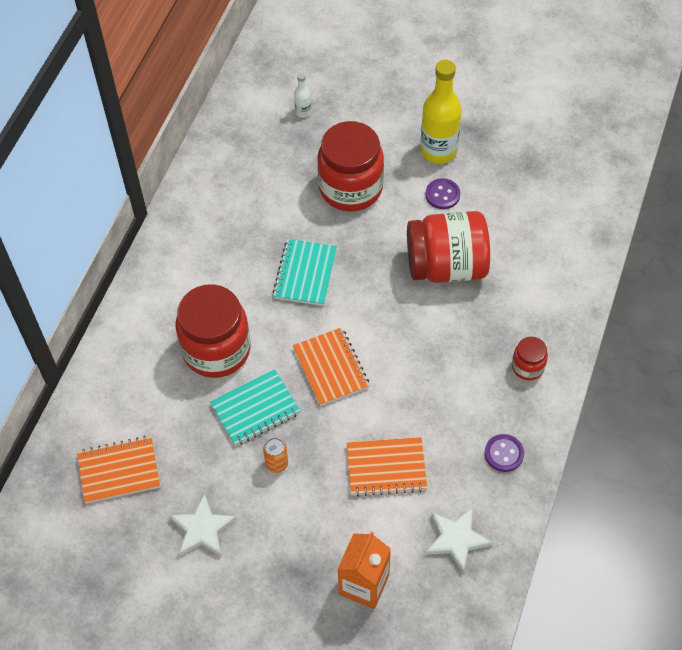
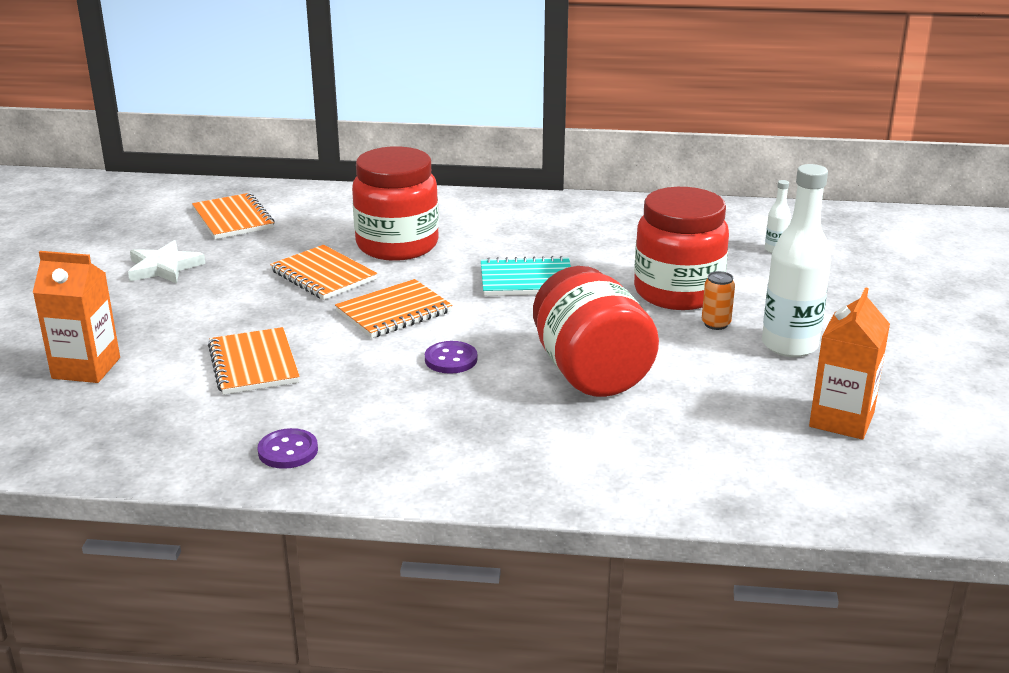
camera: 75 degrees right, 30 degrees down
turquoise notebook [210,369,300,446] -> orange notebook [270,245,377,300]
orange can [263,438,288,473] -> orange can moved to [702,271,735,330]
yellow bottle [420,60,462,164] -> white bottle [762,164,831,357]
purple button [425,178,460,209] -> purple button moved to [425,341,477,374]
white star [425,507,493,573] -> none
red jar [512,337,548,380] -> none
none -> orange carton [809,287,890,440]

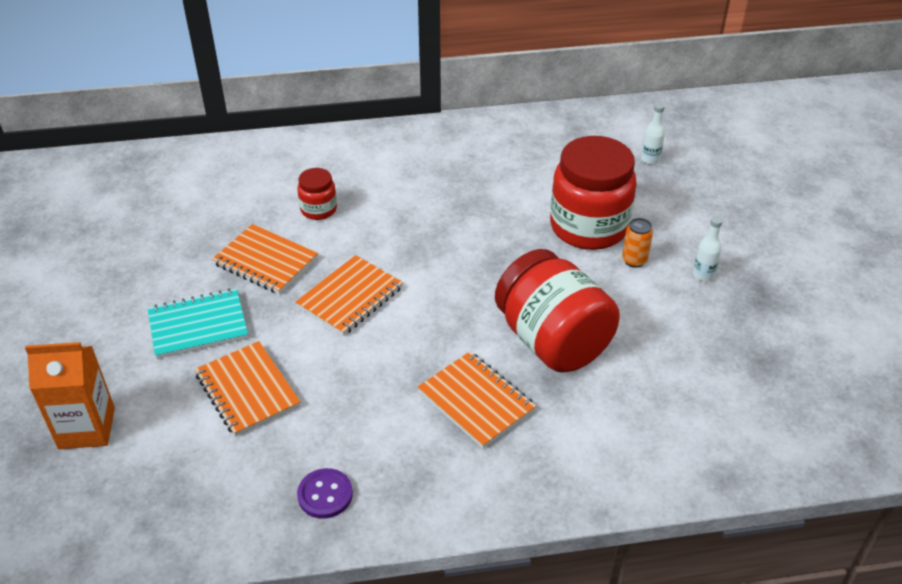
camera: 15 degrees left, 15 degrees up
white star [128,240,205,284] -> none
orange notebook [192,193,275,239] -> orange notebook moved to [418,351,536,448]
red jar [352,146,439,261] -> red jar [298,168,337,220], size x0.47
purple button [425,341,477,374] -> none
turquoise notebook [481,256,571,296] -> turquoise notebook moved to [148,289,248,359]
white bottle [762,164,831,357] -> white bottle [693,216,723,282], size x0.45
orange carton [809,287,890,440] -> none

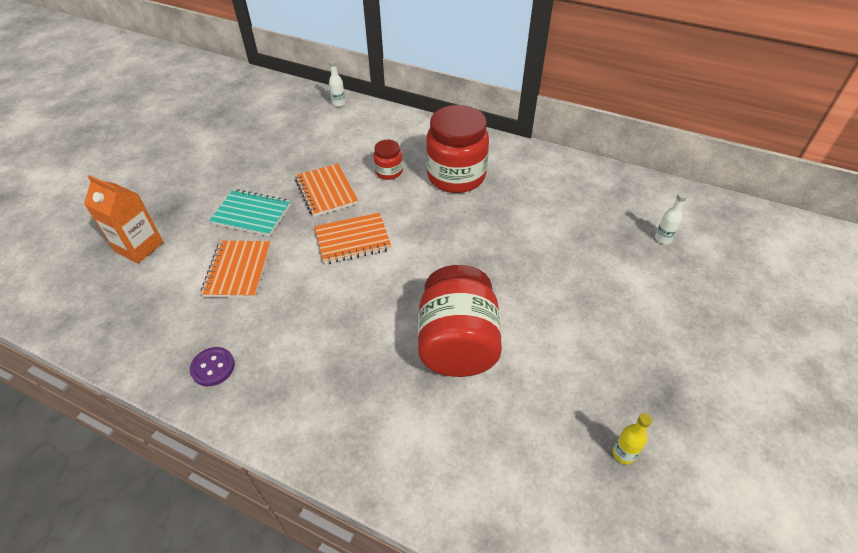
camera: 35 degrees right, 5 degrees up
orange notebook [418,351,536,448] -> none
red jar [550,136,637,250] -> red jar moved to [426,105,489,193]
orange can [622,218,653,268] -> none
white bottle [693,216,723,282] -> white bottle moved to [329,60,346,107]
none -> yellow bottle [613,413,652,464]

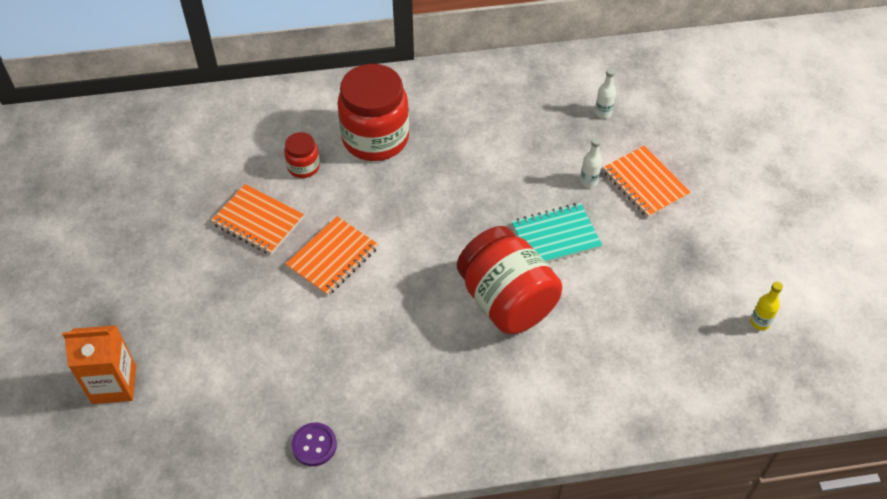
camera: 35 degrees left, 5 degrees up
orange notebook [201,241,271,298] -> orange notebook moved to [603,146,691,218]
turquoise notebook [209,189,291,236] -> turquoise notebook moved to [512,203,602,263]
white bottle [329,60,346,107] -> white bottle moved to [580,137,602,188]
yellow bottle [613,413,652,464] -> yellow bottle moved to [750,281,783,330]

